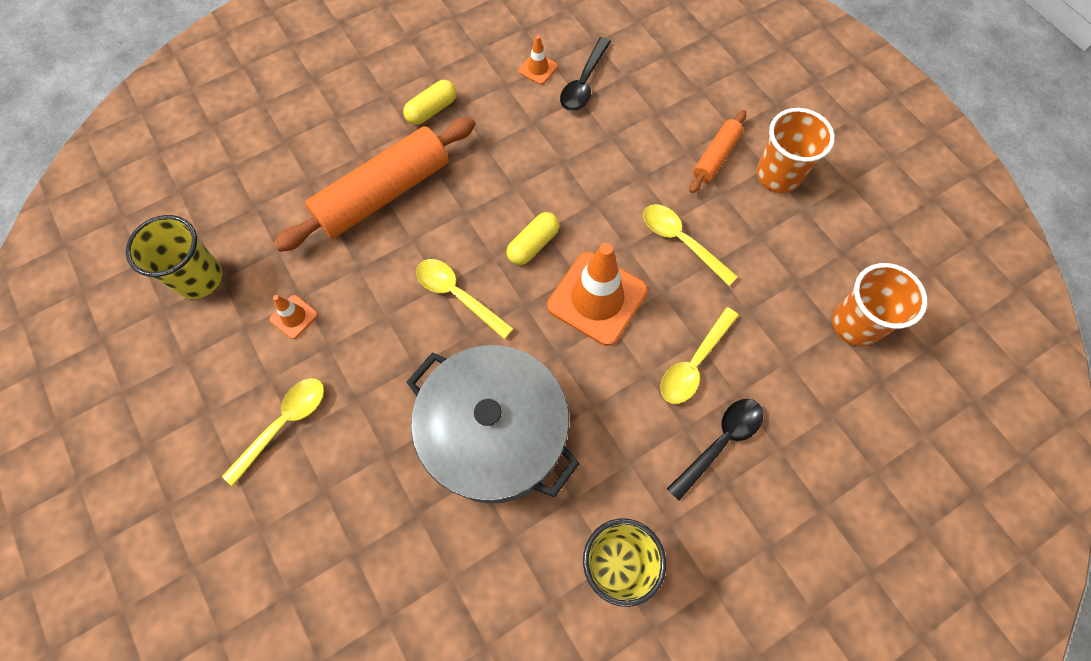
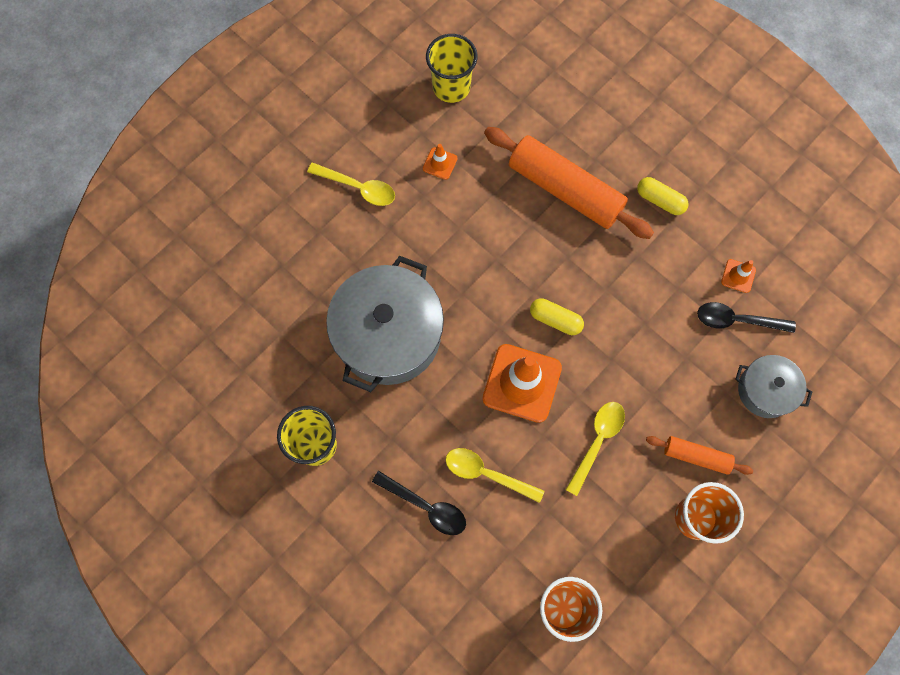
camera: 75 degrees right, 5 degrees up
yellow spoon [416,259,514,339] -> none
none -> grey pot [735,355,812,418]

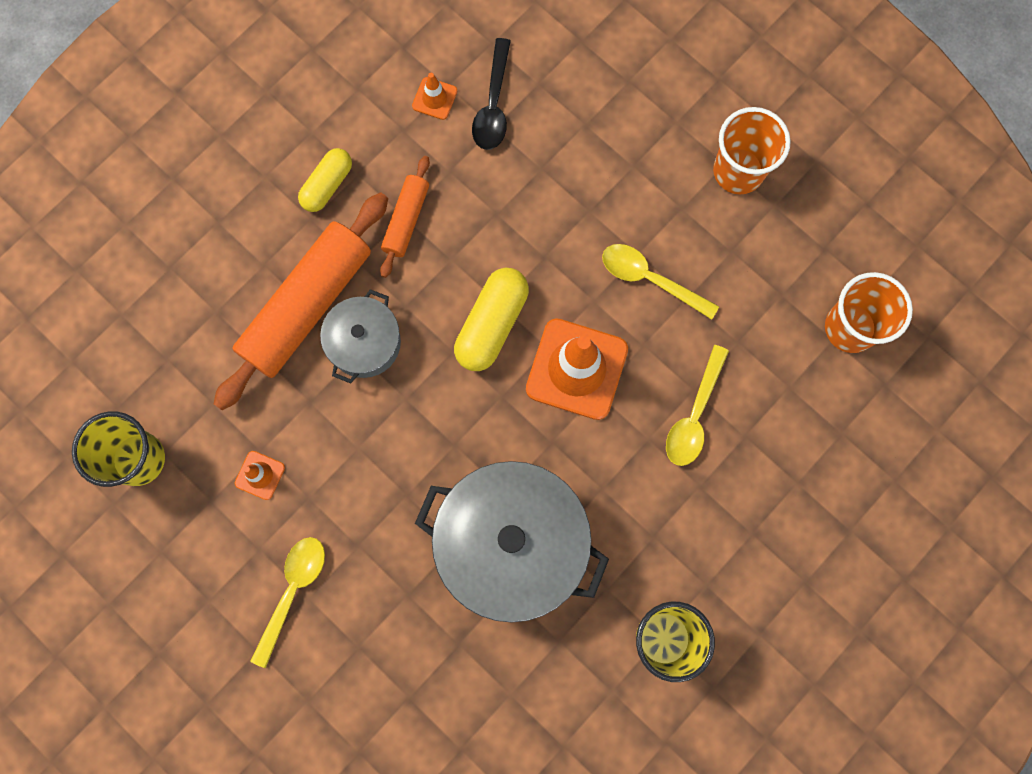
camera: 90 degrees left, 5 degrees up
black spoon [372,471,466,535] -> none
yellow capsule [530,298,584,335] -> yellow capsule [454,268,529,371], size x1.50
orange rolling pin [646,436,753,475] -> orange rolling pin moved to [380,156,430,278]
grey pot [735,355,812,418] -> grey pot moved to [320,289,401,383]

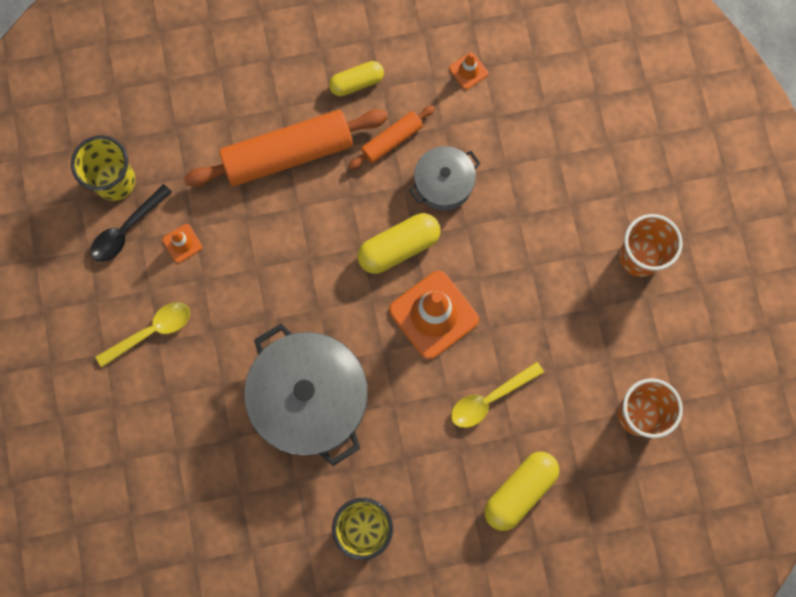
camera: 35 degrees right, 0 degrees up
grey pot [320,289,401,383] -> grey pot moved to [409,146,481,211]
black spoon [472,38,511,150] -> black spoon moved to [91,184,172,262]
yellow spoon [602,244,719,320] -> none
none -> yellow capsule [484,452,559,531]

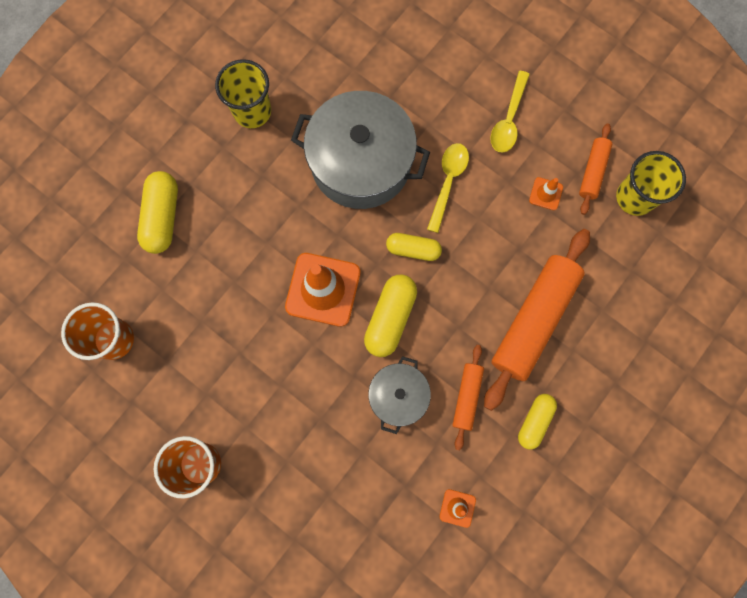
camera: 140 degrees right, 0 degrees up
black spoon [91,184,172,262] -> orange rolling pin [579,123,612,215]
yellow spoon [451,362,544,428] -> yellow spoon moved to [427,143,469,233]
none -> yellow capsule [386,233,442,261]

